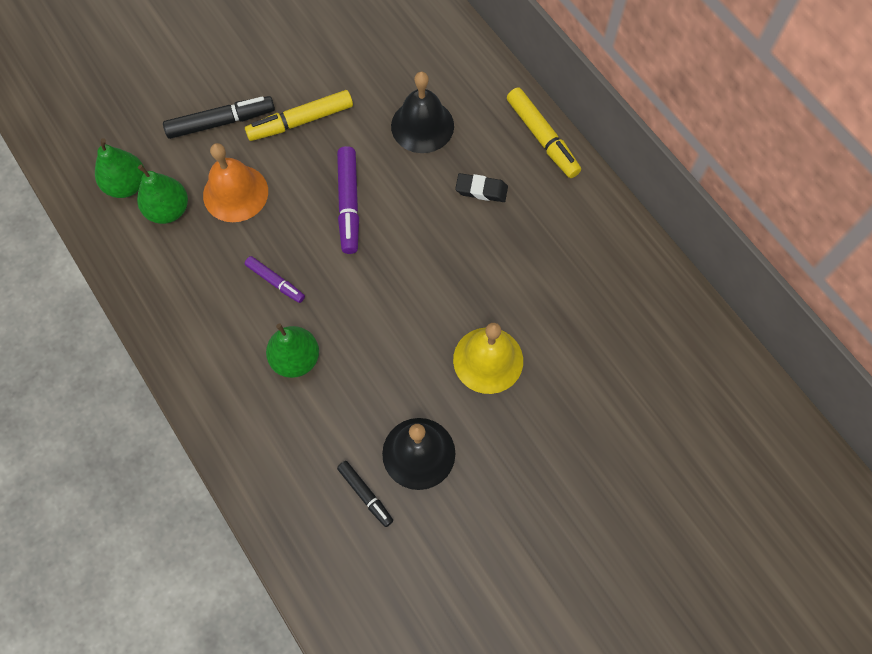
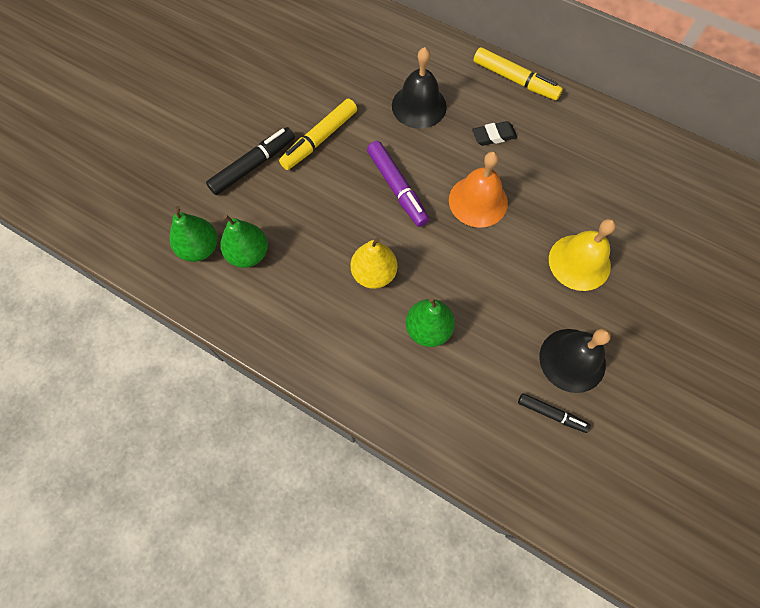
camera: 25 degrees left, 0 degrees up
orange bell [203,143,268,222] -> orange bell moved to [449,152,508,228]
purple marker [245,256,305,303] -> yellow pear [351,237,397,289]

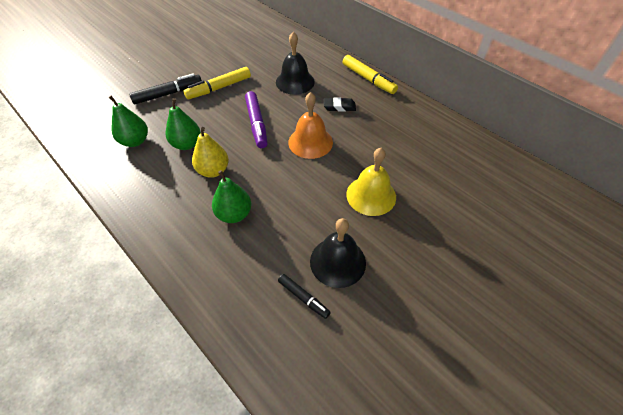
camera: 15 degrees right, 15 degrees down
green pear [170,206,218,262] -> green pear moved to [166,98,201,150]

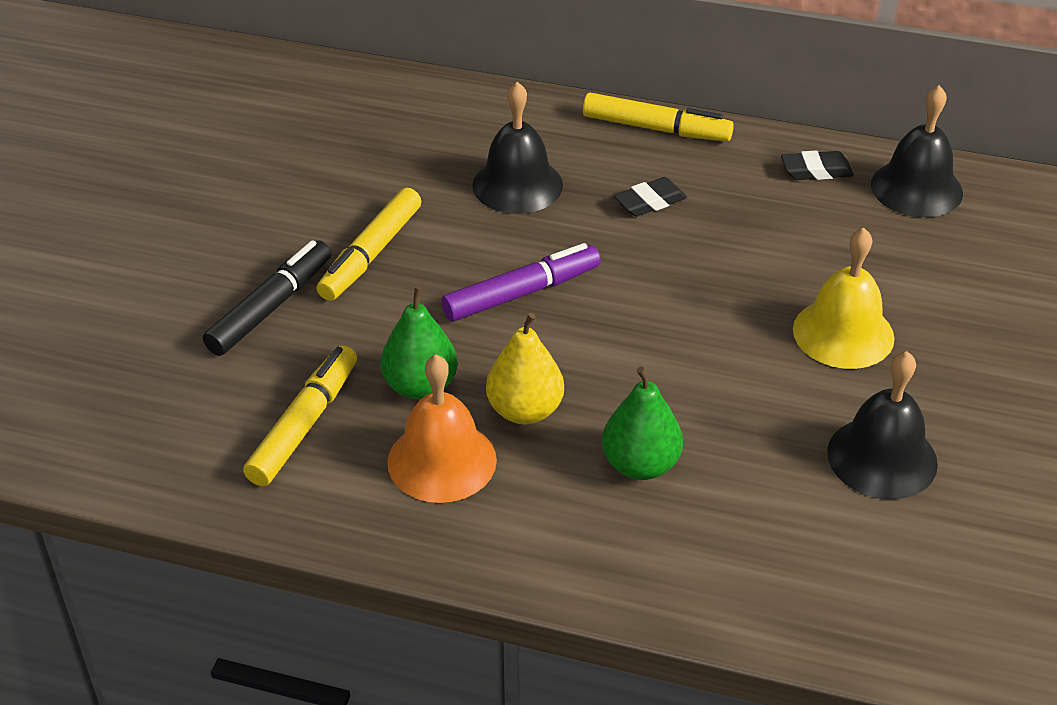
camera: 30 degrees left, 10 degrees down
green pear [108,96,148,147] -> yellow marker [243,345,357,486]
purple marker [245,91,268,148] -> purple marker turned 75 degrees counterclockwise [441,243,601,321]
black marker [278,274,331,319] -> none
orange bell [288,92,333,159] -> orange bell moved to [387,355,497,503]
none -> black eraser [781,151,854,180]
none -> black bell [871,85,963,217]

